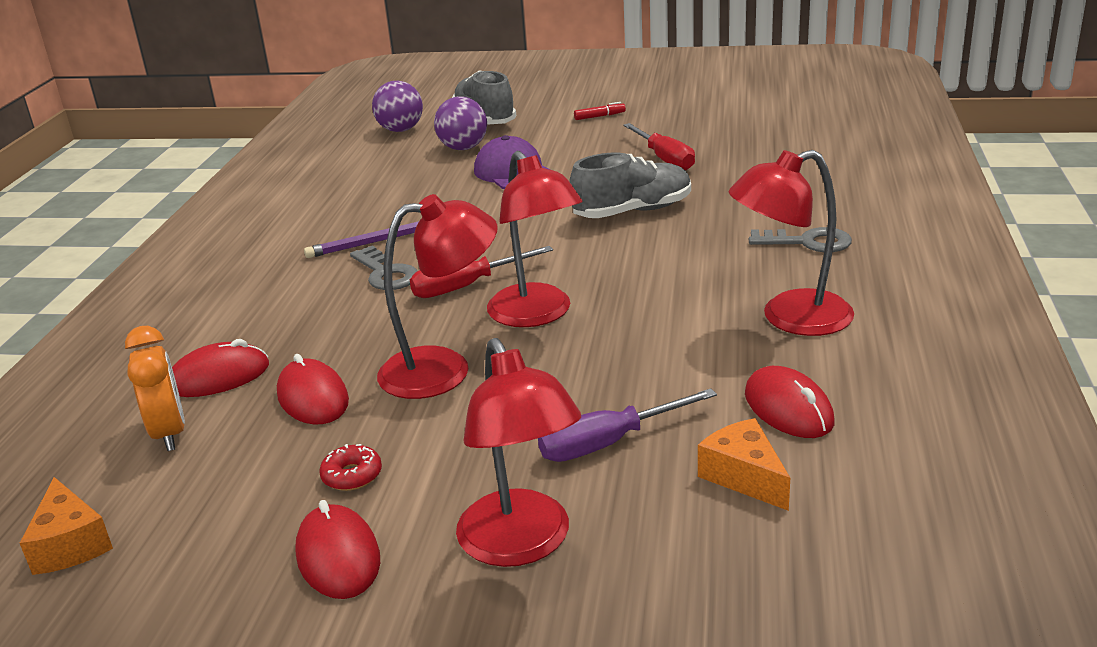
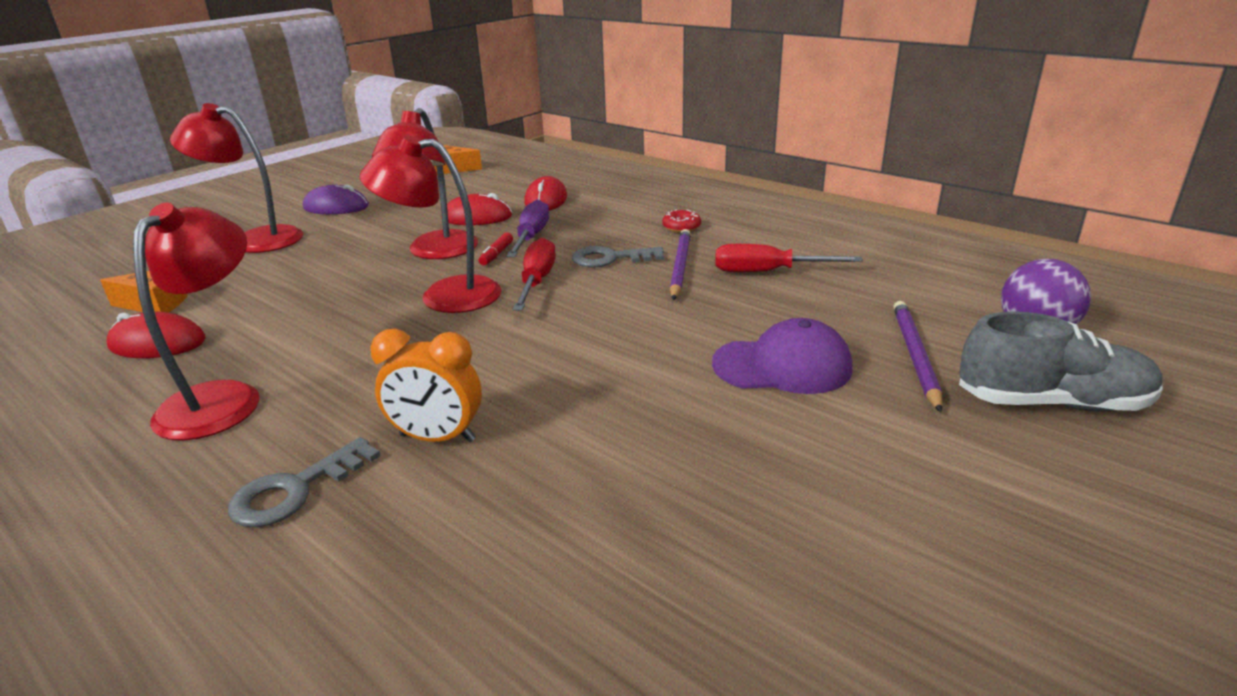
camera: 120 degrees right, 0 degrees up
orange clock [125,326,185,451] -> orange clock moved to [370,329,482,442]
red mouse [295,500,380,599] -> purple mouse [303,184,369,214]
red donut [319,444,382,491] -> red donut moved to [662,209,701,233]
purple ball [434,97,487,150] -> purple pencil [893,301,942,413]
purple screwdriver [538,388,717,462] -> purple screwdriver moved to [507,199,549,257]
grey shoe [569,153,691,218] -> none
red marker [574,102,626,120] -> red marker moved to [479,232,513,265]
red screwdriver [623,123,695,171] -> red screwdriver moved to [715,244,863,272]

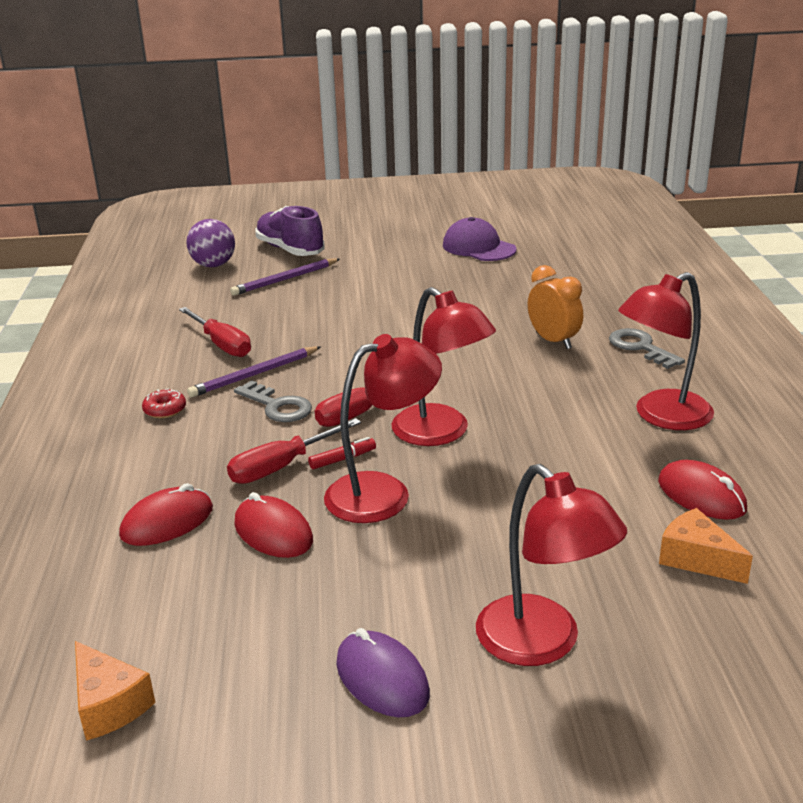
camera: 135 degrees left, 0 degrees up
grey key [228,437,381,527] -> grey key turned 120 degrees counterclockwise [609,328,685,369]
purple screwdriver [507,199,549,257] -> red screwdriver [227,418,361,484]
purple cap [712,318,853,394] -> purple cap moved to [443,217,516,261]
grey shoe [959,311,1163,412] -> purple shoe [255,206,325,256]

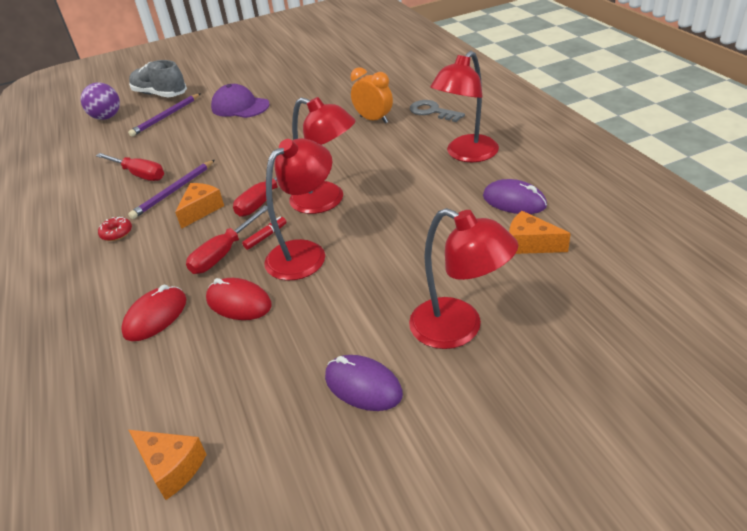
camera: 15 degrees left, 10 degrees up
grey key [234,380,312,422] -> orange cheese [175,183,224,229]
purple shoe [255,206,325,256] -> grey shoe [129,60,187,97]
purple cap [443,217,516,261] -> purple cap moved to [211,84,270,118]
red mouse [658,460,747,520] -> purple mouse [483,179,547,214]

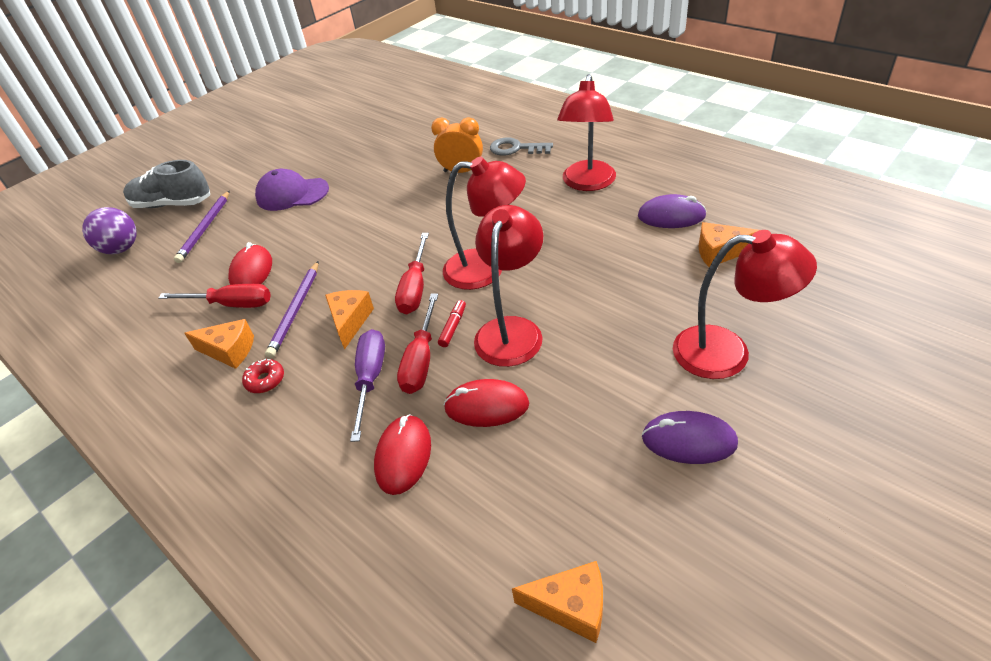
camera: 25 degrees left, 5 degrees up
none -> orange cheese [184,319,254,369]
none -> red mouse [228,242,272,285]
none -> purple screwdriver [350,329,385,442]

